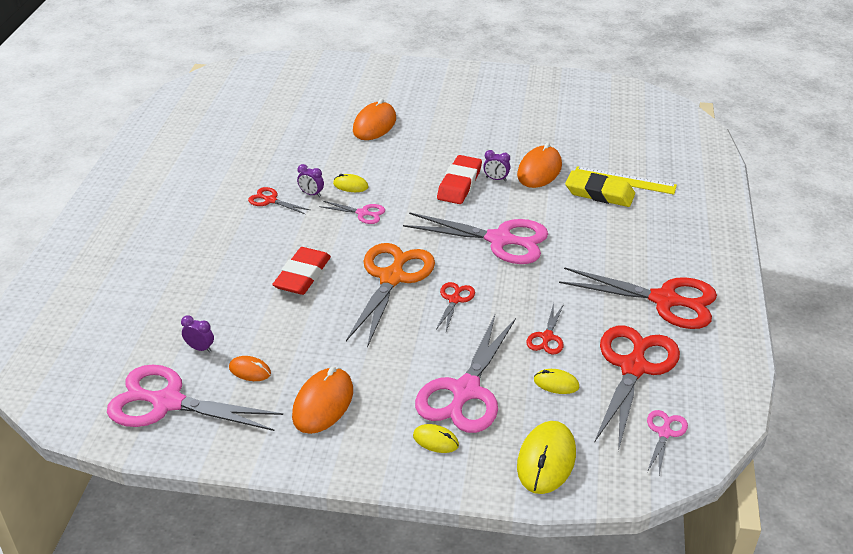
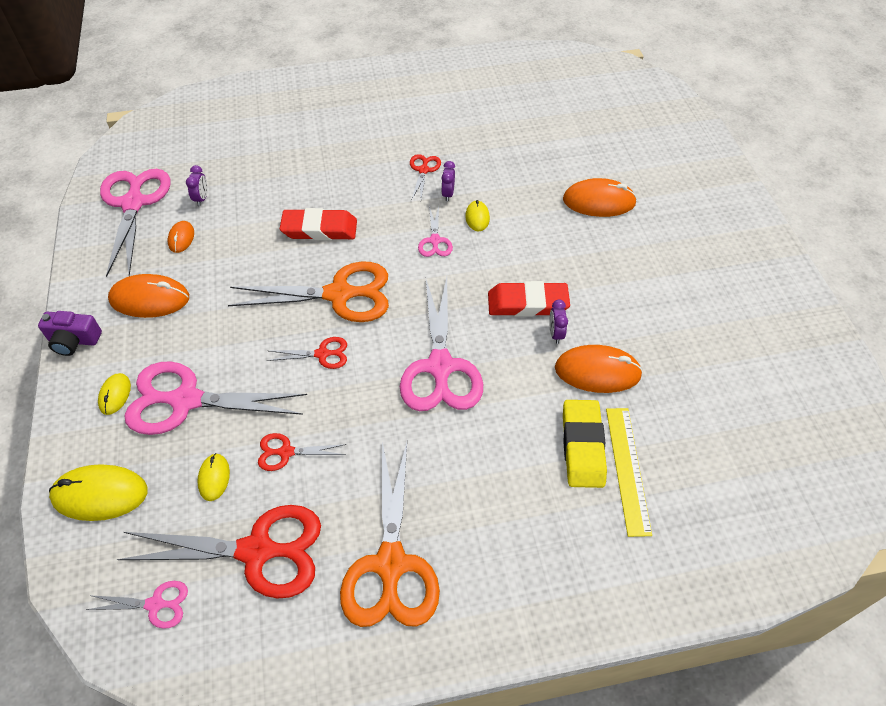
camera: 70 degrees right, 15 degrees up
red scissors [559,267,717,329] -> orange scissors [340,442,440,627]
none -> purple camera [38,311,102,356]

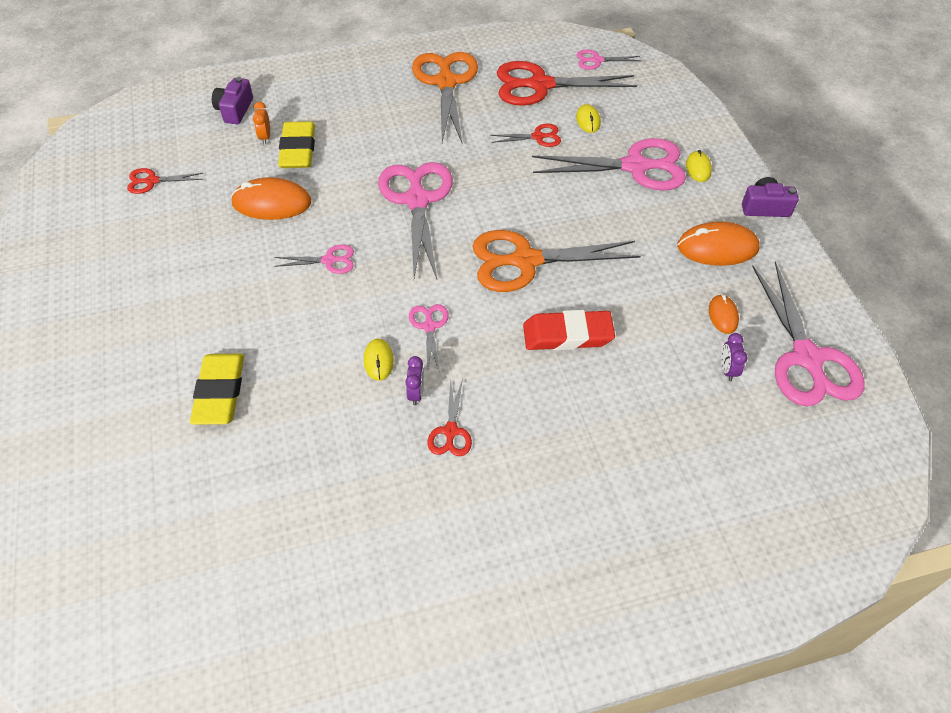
camera: 175 degrees right, 0 degrees up
yellow mouse [49,464,148,521] -> none
red scissors [267,337,347,369] -> red scissors moved to [127,168,203,194]
red eraser [488,281,570,317] -> pink scissors [274,244,354,274]
purple clock [549,299,568,344] -> none
orange mouse [563,178,637,217] -> yellow eraser [190,354,244,425]
yellow ruler [606,408,652,537] -> orange clock [253,102,270,144]
none -> purple camera [212,77,253,124]

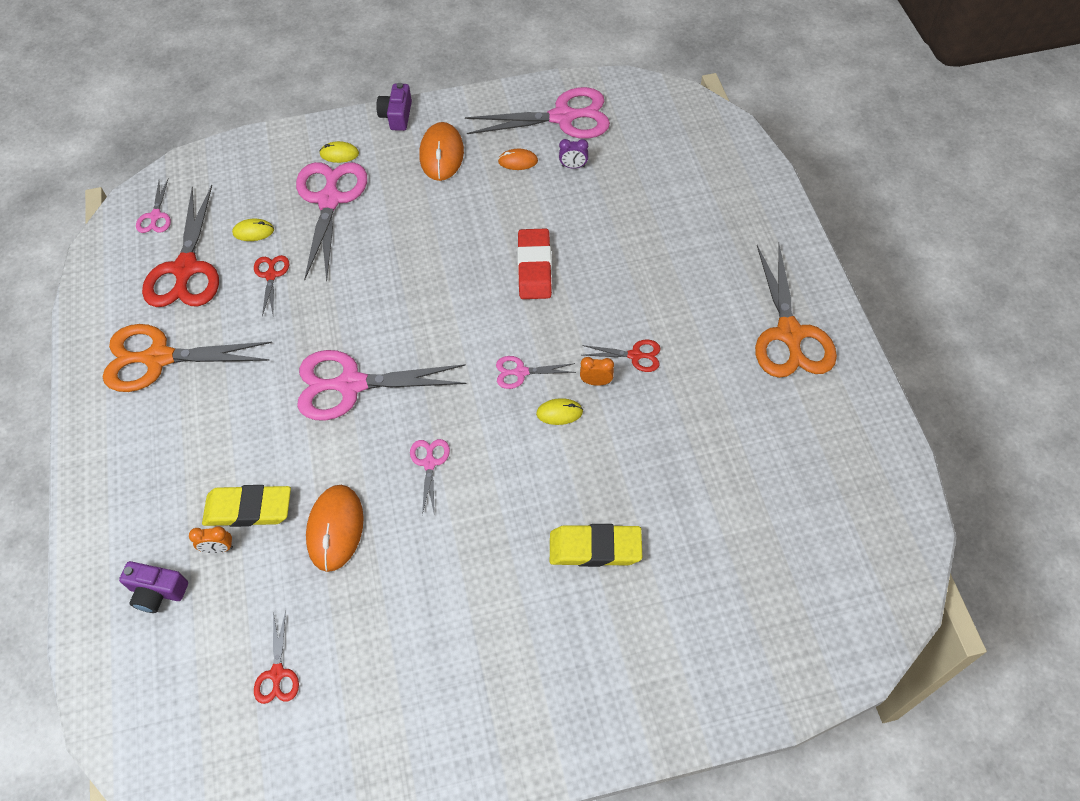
camera: 85 degrees left, 5 degrees up
purple clock [405,356,424,405] -> orange clock [580,357,614,386]
orange scissors [473,230,641,292] -> orange scissors moved to [755,242,837,378]

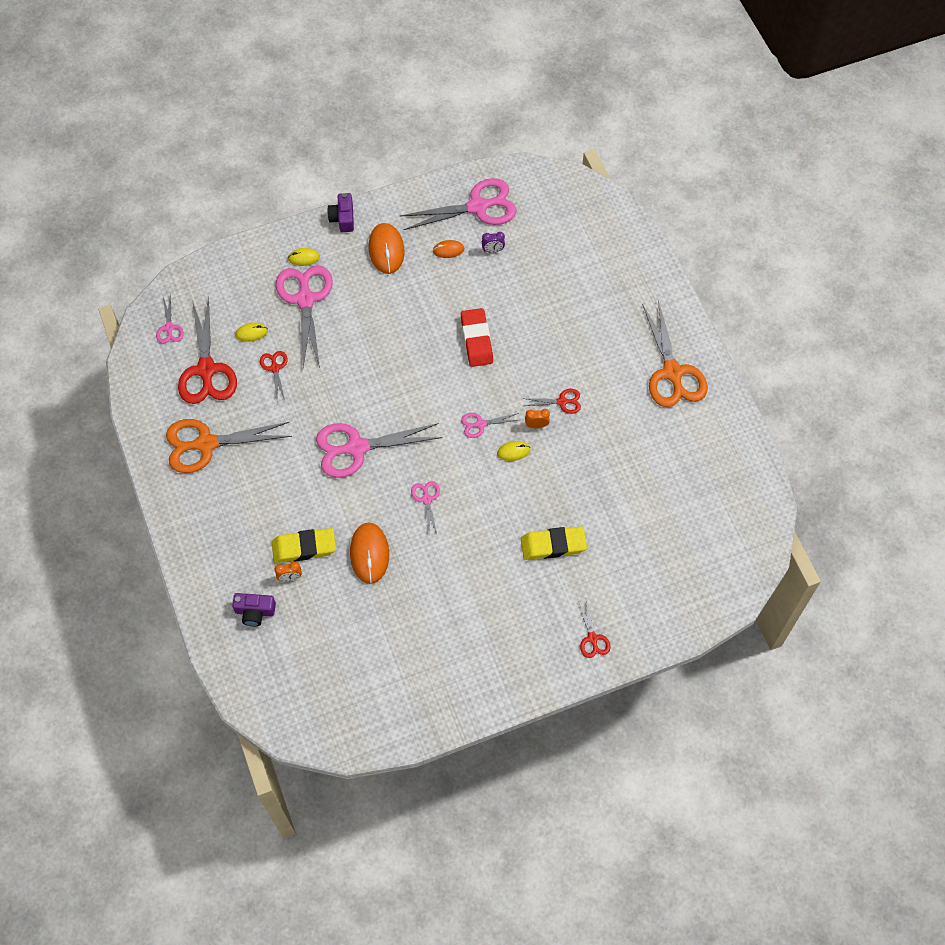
camera: 10 degrees left, 5 degrees up
red scissors [254,611,299,704] -> red scissors moved to [578,600,610,658]

